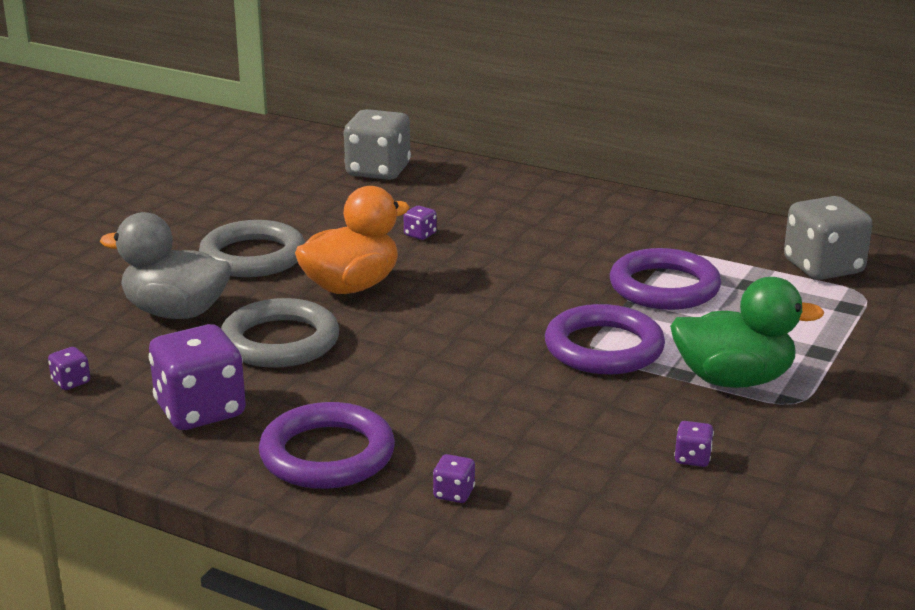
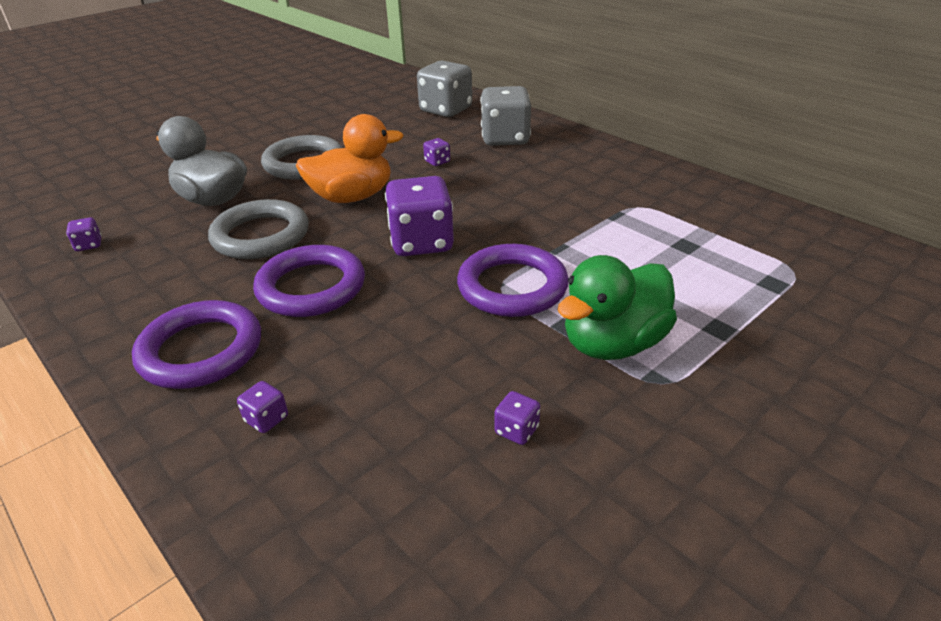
camera: 20 degrees right, 10 degrees up
purple dice [149,324,246,430] -> purple dice moved to [385,176,454,256]
purple ring [610,248,721,310] -> purple ring moved to [253,245,365,317]
green duck [670,277,824,388] -> green duck turned 120 degrees clockwise [557,255,677,360]
grey dice [784,196,873,280] -> grey dice moved to [480,86,531,146]

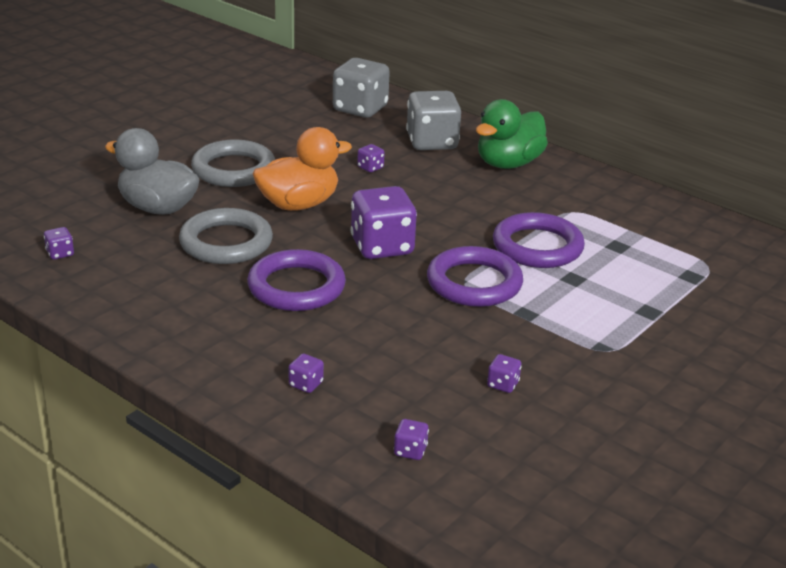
camera: 10 degrees left, 5 degrees down
purple ring [132,300,261,389] -> purple ring moved to [493,212,585,268]
green duck [557,255,677,360] -> green duck moved to [476,99,548,169]
none -> purple dice [394,419,429,460]

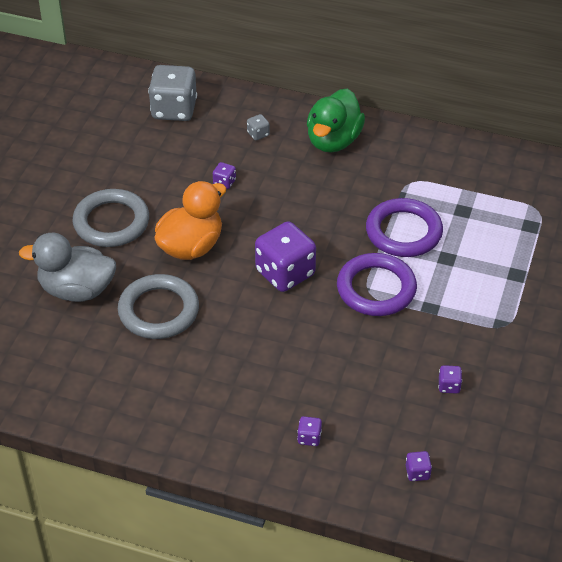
camera: 20 degrees left, 15 degrees up
purple dice [44,227,74,260] -> none
purple ring [247,249,346,311] -> none
grey dice [406,91,461,150] -> grey dice [247,114,270,140], size x0.42

